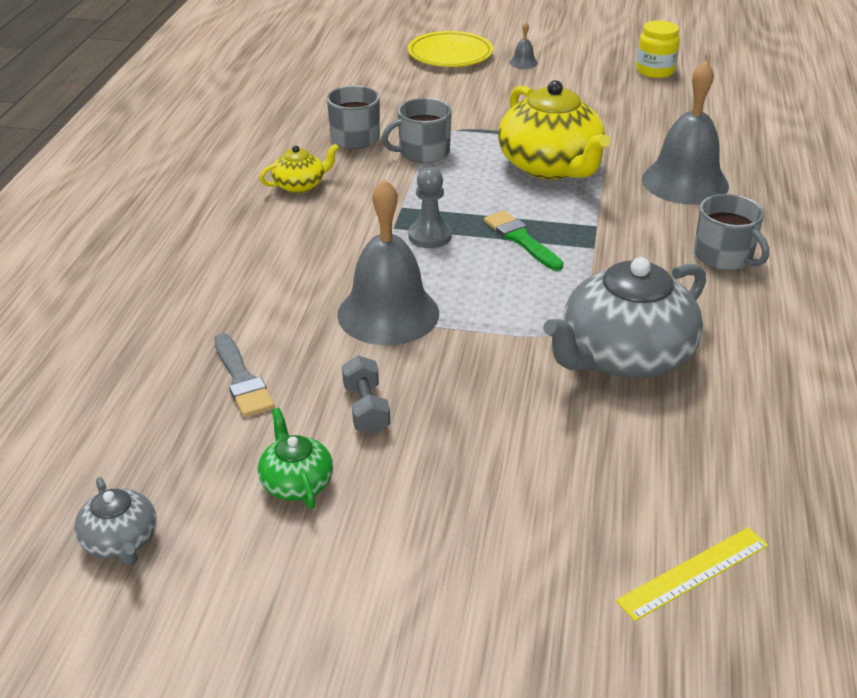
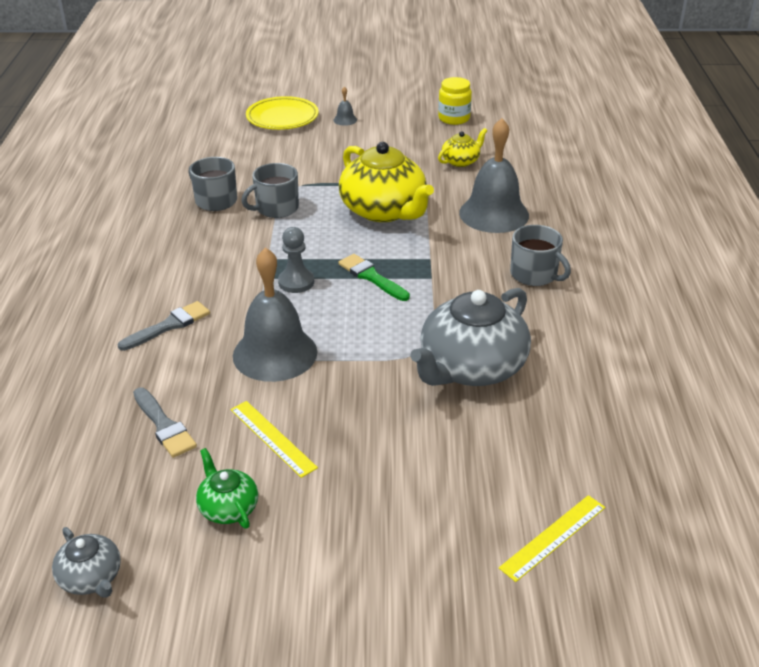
camera: 10 degrees left, 0 degrees up
yellow teapot [259,143,339,193] -> yellow teapot moved to [438,128,487,167]
grey dumbbell [342,356,390,435] -> yellow ruler [231,401,318,478]
none -> grey brush [118,301,210,351]

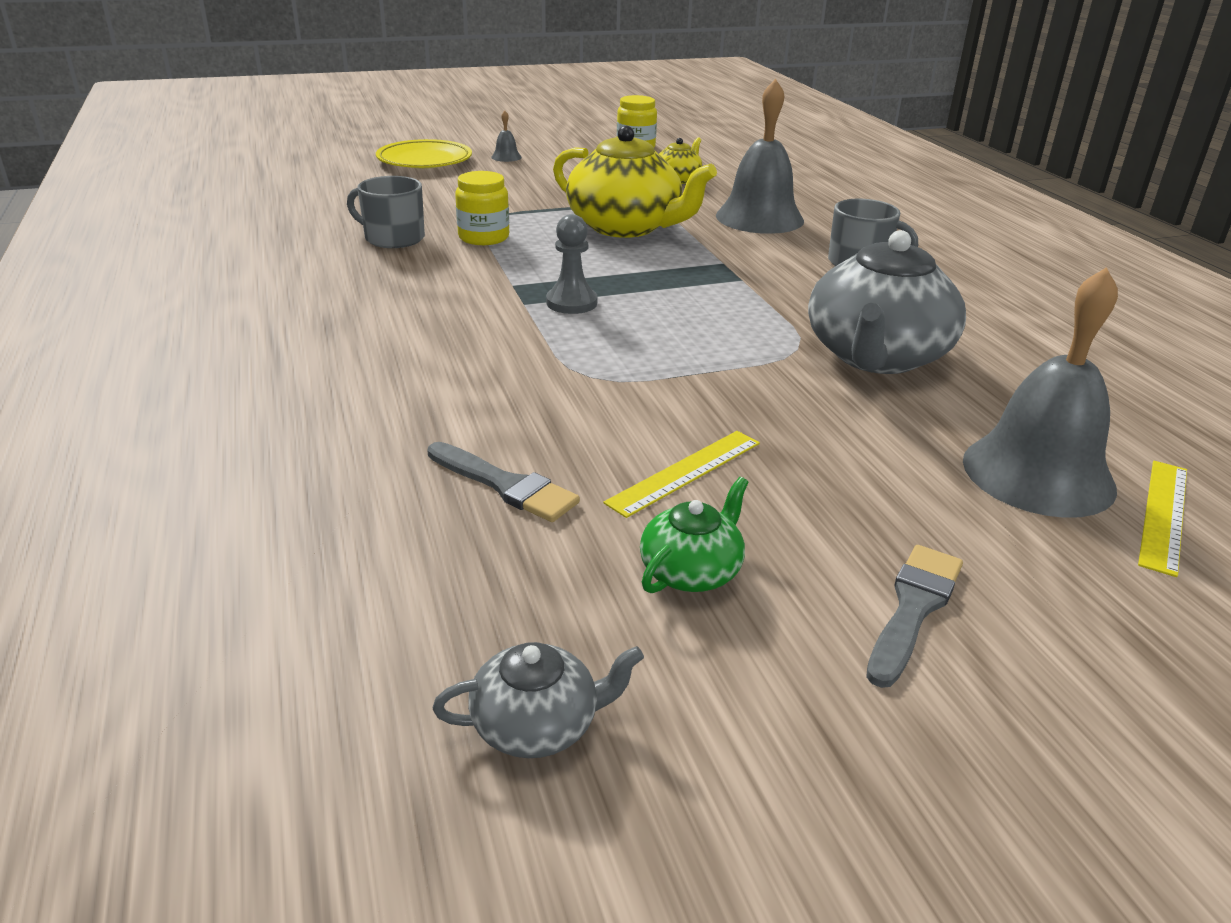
camera: 20 degrees left, 5 degrees down
grey teapot [52,527,121,598] -> grey teapot turned 45 degrees counterclockwise [433,642,644,758]
grey brush [118,301,210,351] -> grey brush moved to [866,545,963,688]
green teapot [196,448,258,529] -> green teapot turned 90 degrees clockwise [640,477,748,593]
yellow ruler [231,401,318,478] -> yellow ruler turned 75 degrees counterclockwise [603,431,760,518]
grey bell [233,247,317,382] -> grey bell moved to [963,267,1118,518]
grey mug [241,163,299,218] -> yellow jar [455,171,509,245]
green brush [339,254,410,301] -> none

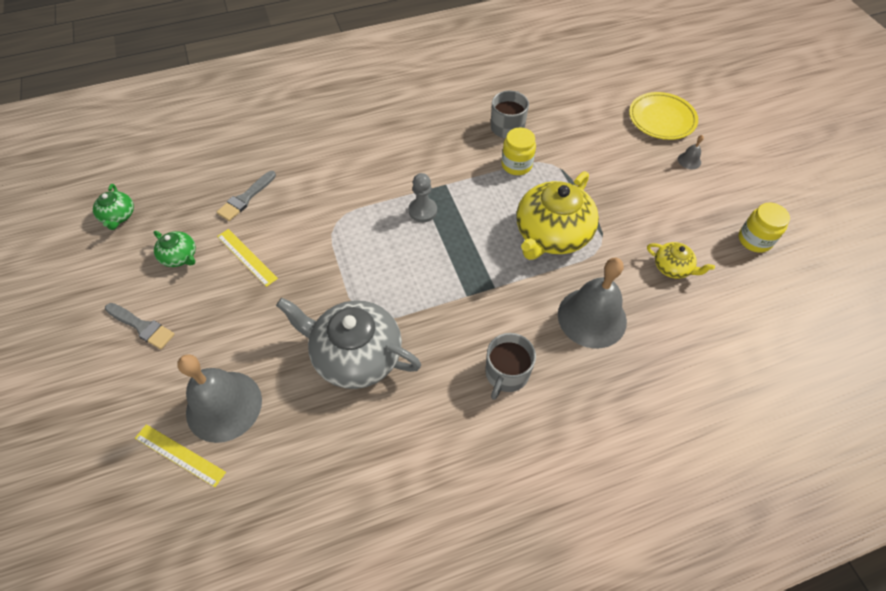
camera: 90 degrees right, 25 degrees up
grey teapot [433,642,644,758] -> green teapot [93,184,134,230]

